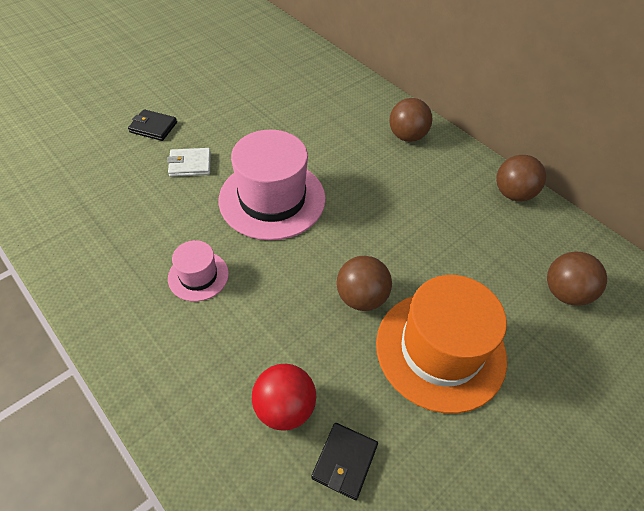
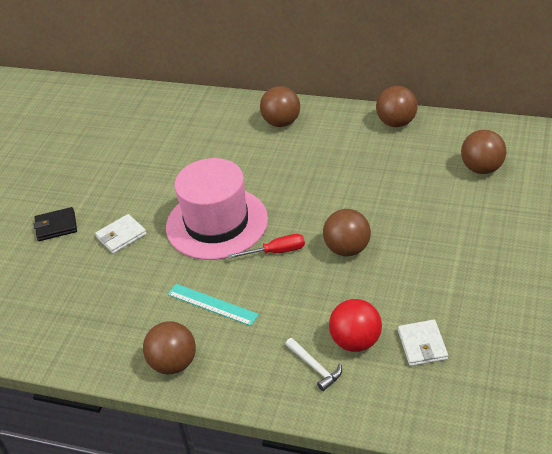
camera: 25 degrees left, 10 degrees down
pink hat [168,240,229,302] -> turquoise ruler [167,284,259,326]
black wallet [311,423,378,500] -> white wallet [398,320,448,366]
orange hat [376,275,507,414] -> none
none -> brown ball [143,321,196,374]
none -> red screwdriver [228,234,305,259]
none -> white hammer [285,338,342,391]

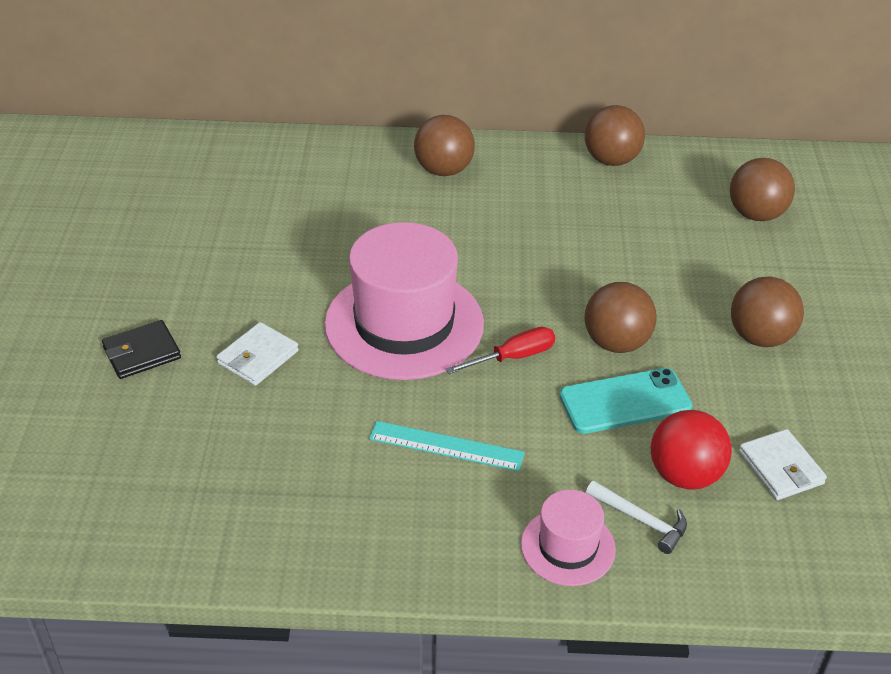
camera: 20 degrees left, 0 degrees up
brown ball [143,321,196,374] -> brown ball moved to [731,276,804,347]
none -> pink hat [521,490,616,586]
none -> turquoise phone [559,368,692,434]

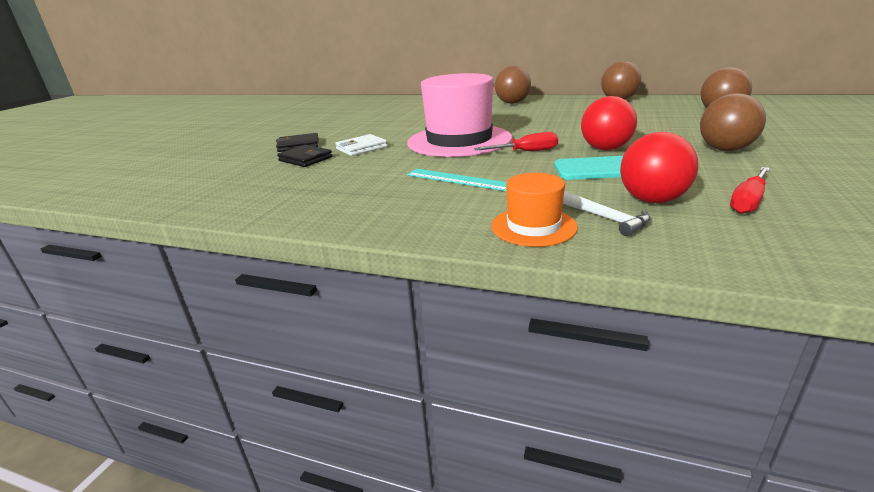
camera: 20 degrees right, 15 degrees down
pink hat [521,490,616,586] -> orange hat [491,173,578,247]
brown ball [585,282,657,353] -> red ball [581,96,637,151]
white wallet [739,429,827,500] -> red screwdriver [730,167,770,214]
none -> black wallet [277,145,333,167]

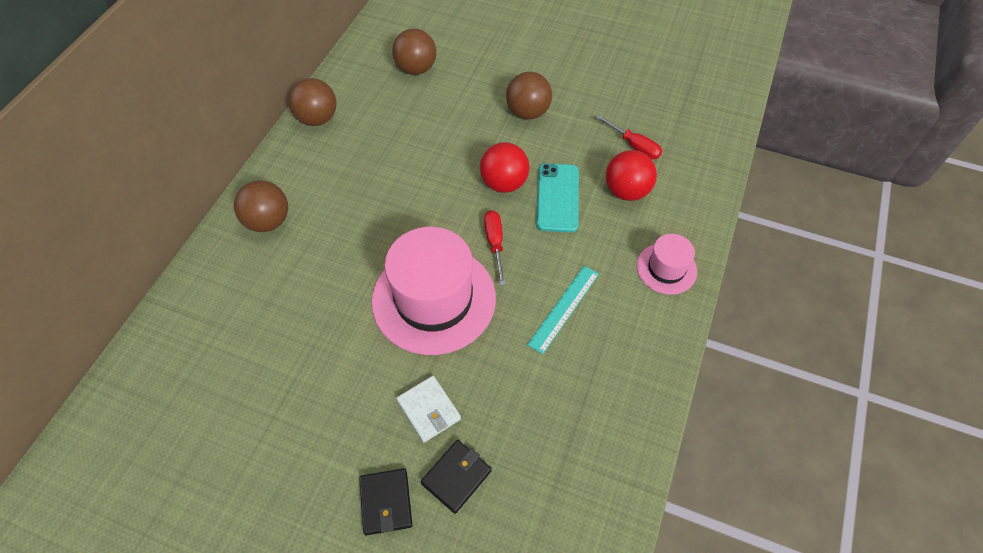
camera: 90 degrees left, 30 degrees up
orange hat [491,173,578,247] -> pink hat [637,234,697,295]
white hammer [563,191,651,236] -> none

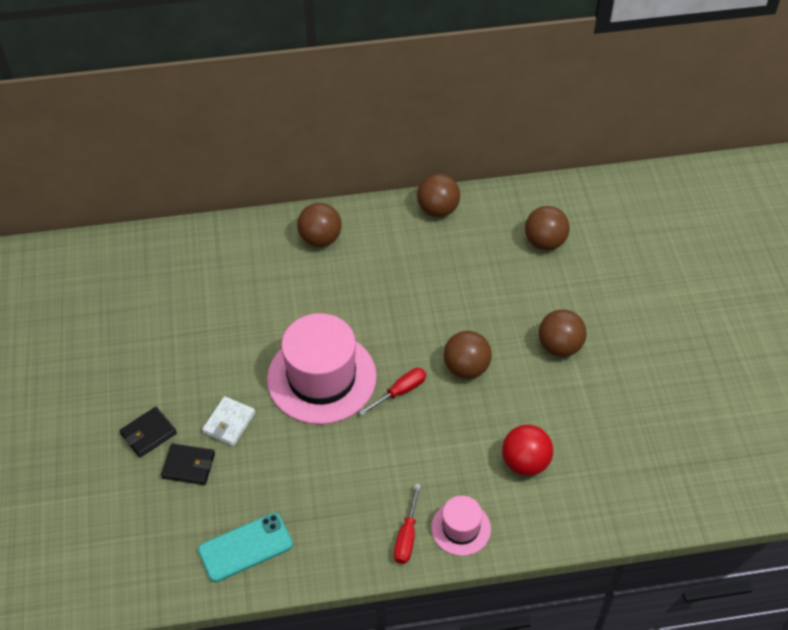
camera: 60 degrees right, 5 degrees down
red ball [480,142,529,193] -> brown ball [444,331,492,379]
turquoise ruler [527,266,599,354] -> none
turquoise phone [536,163,579,233] -> turquoise phone moved to [198,513,293,582]
red screwdriver [595,114,662,159] -> red screwdriver moved to [394,484,421,564]

